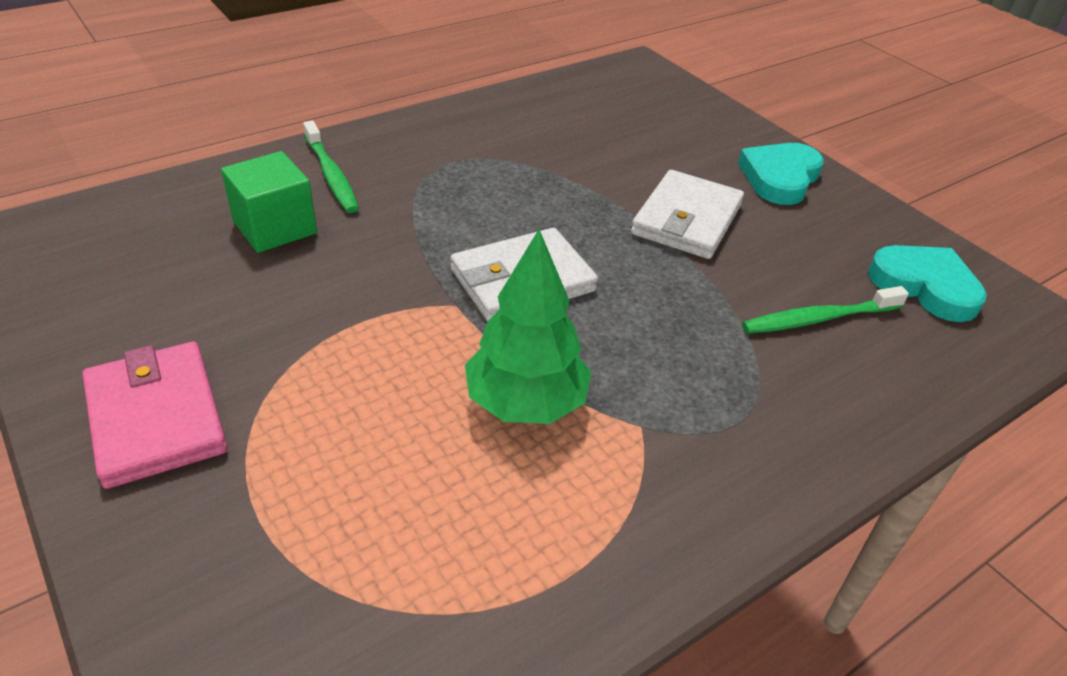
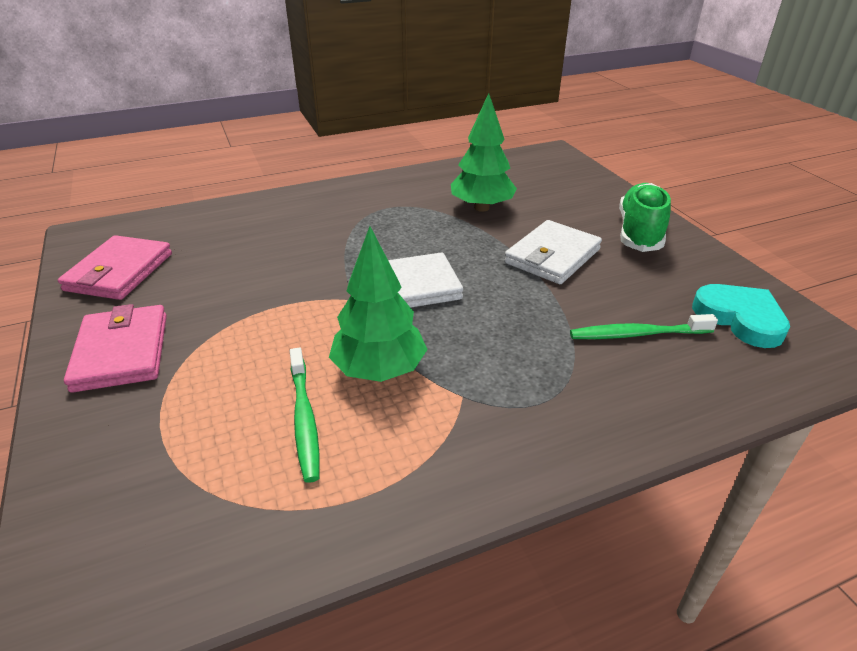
camera: 15 degrees right, 5 degrees down
green cube [221,151,317,253] -> none
green toothbrush [303,121,359,213] -> green toothbrush moved to [290,348,320,483]
turquoise heart [738,143,824,205] -> green shoe [619,183,671,252]
none -> pink wallet [58,235,172,300]
none -> green tree [451,93,517,212]

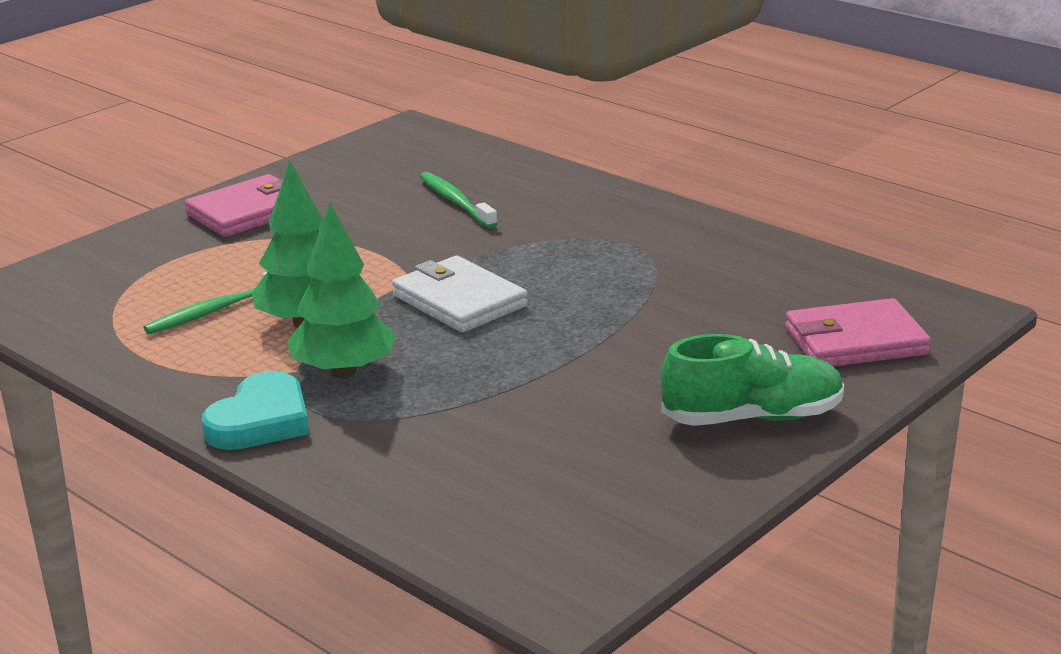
camera: 65 degrees right, 10 degrees down
pink wallet [58,235,172,300] -> pink wallet moved to [785,298,931,367]
green tree [451,93,517,212] -> green tree moved to [287,202,395,378]
white wallet [504,220,602,284] -> none
green toothbrush [570,314,718,339] -> green toothbrush moved to [420,172,498,228]
turquoise heart [692,284,790,348] -> turquoise heart moved to [202,371,309,450]

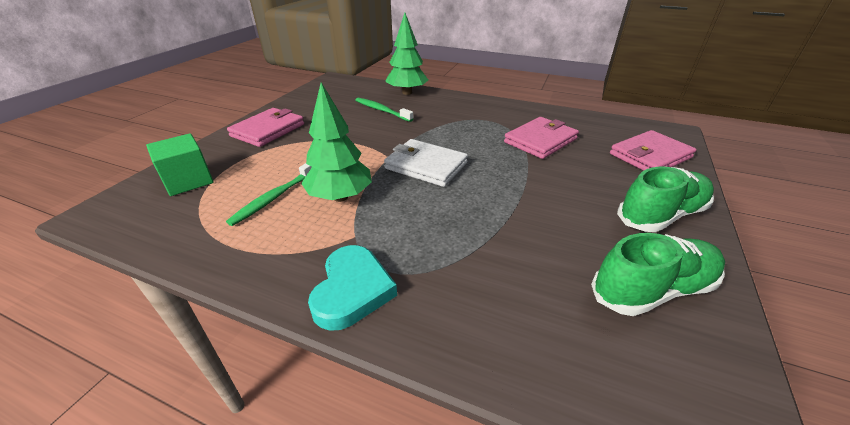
camera: 20 degrees left, 10 degrees up
green tree [287,202,395,378] -> green tree moved to [385,13,428,95]
none -> green cube [146,133,214,196]
none -> pink wallet [504,117,579,159]
none -> green shoe [591,233,725,316]

